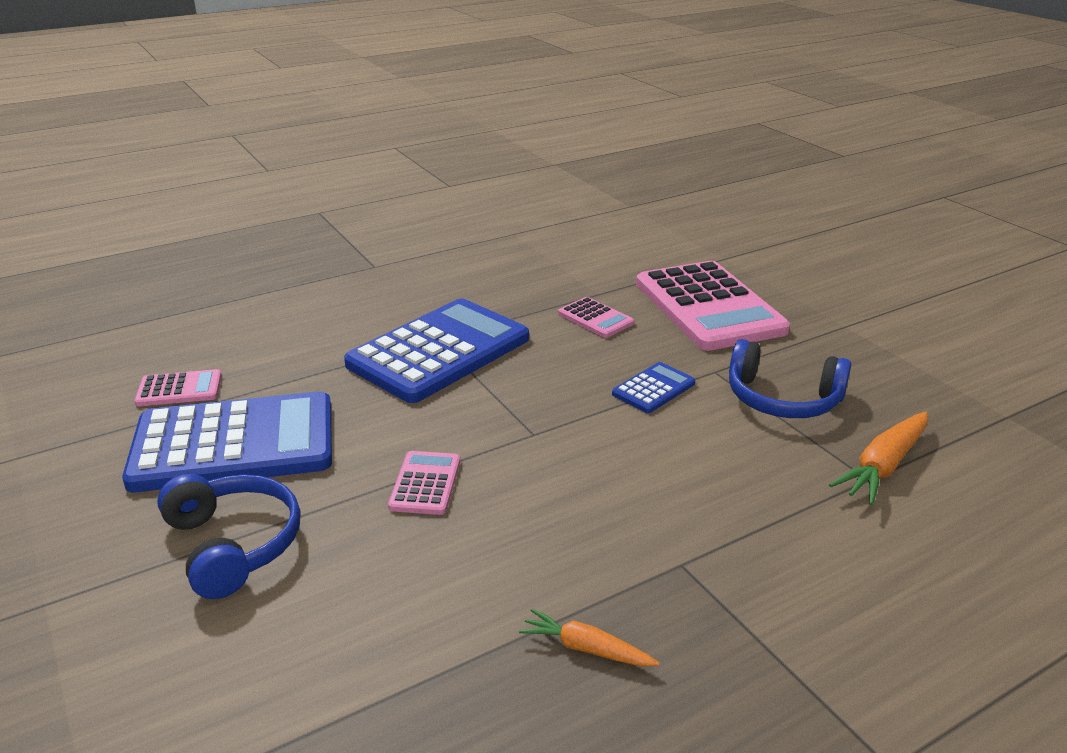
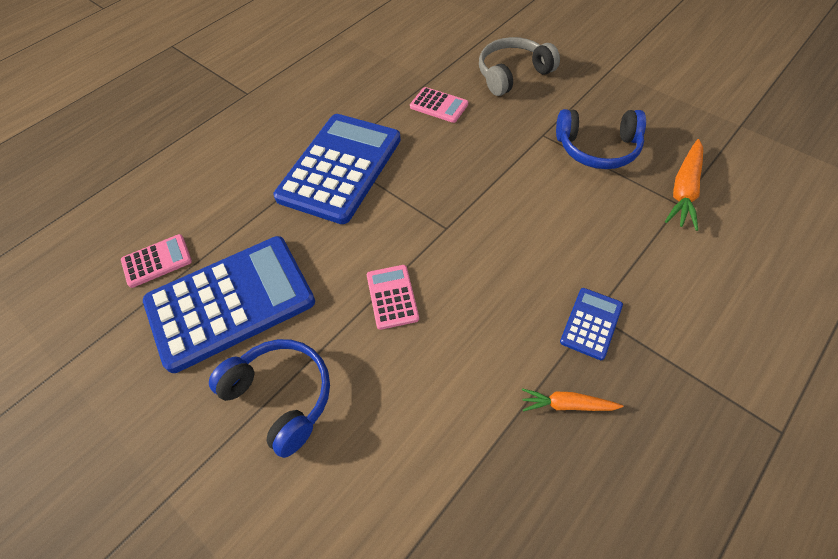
camera: 15 degrees left, 25 degrees up
blue calculator [612,362,696,413] -> blue calculator moved to [560,288,623,360]
pink calculator [636,261,790,351] -> grey headphones [479,37,560,96]

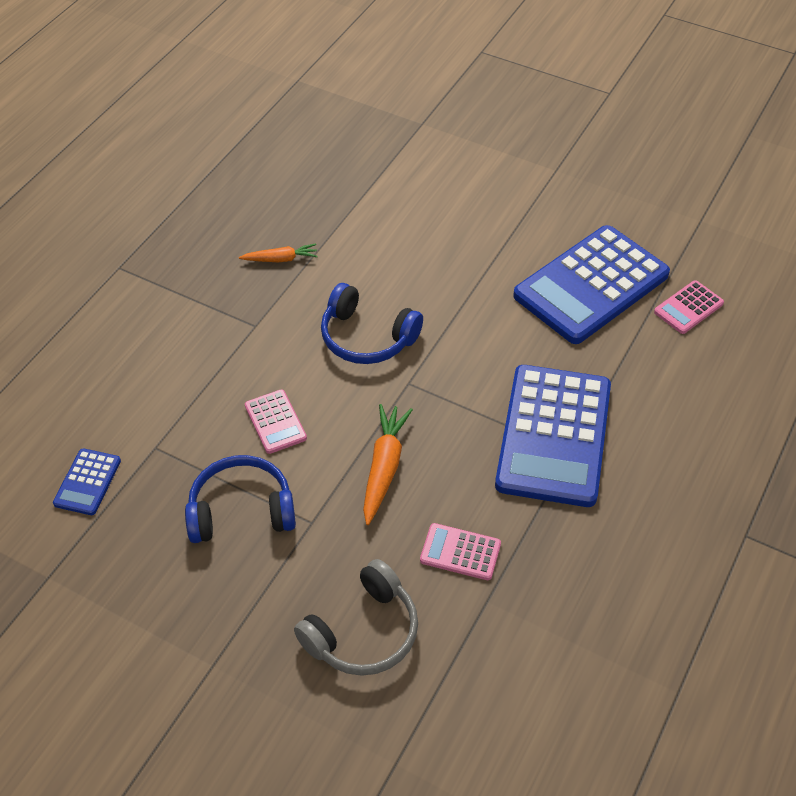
camera: 165 degrees right, 5 degrees down
blue headphones [209,339,330,458] -> blue headphones moved to [321,283,423,364]
pink calculator [367,265,419,330] -> pink calculator moved to [245,390,307,454]
blue calculator [560,288,623,360] -> blue calculator moved to [53,448,121,515]
orange carrot [665,139,703,231] -> orange carrot moved to [363,404,413,525]

